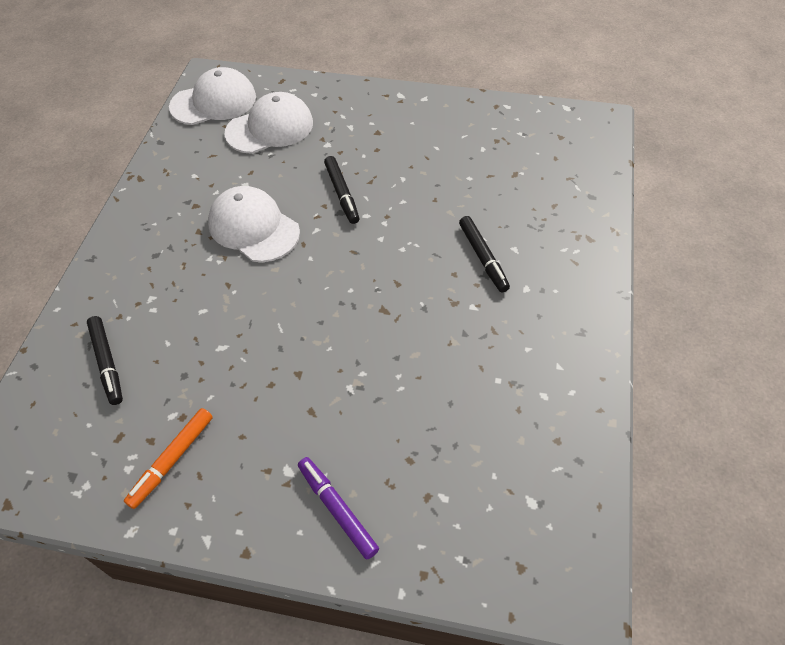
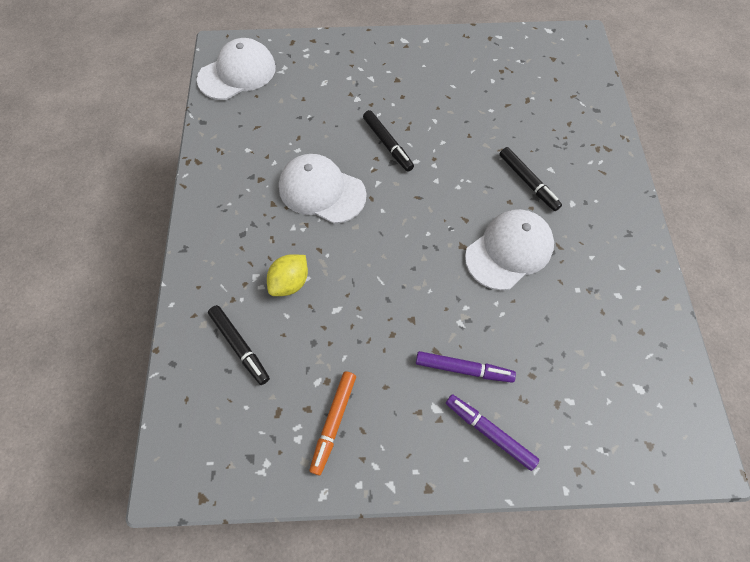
camera: 15 degrees left, 10 degrees up
white cap [224,92,313,154] -> white cap moved to [465,209,554,290]
none -> yellow lemon [267,254,308,296]
none -> purple marker [416,351,516,383]

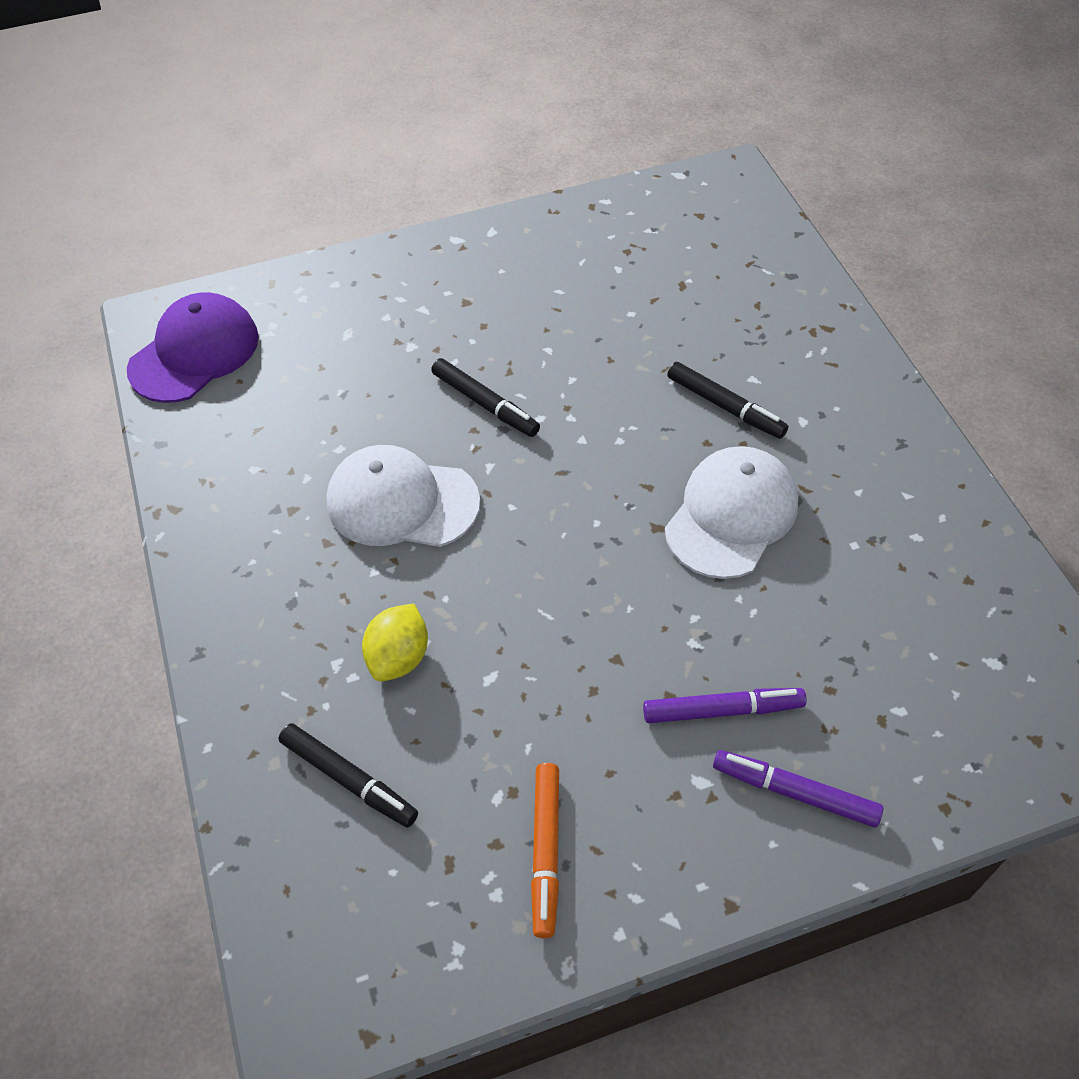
camera: 15 degrees left, 10 degrees down
white cap [197,38,276,100] -> purple cap [127,292,259,403]

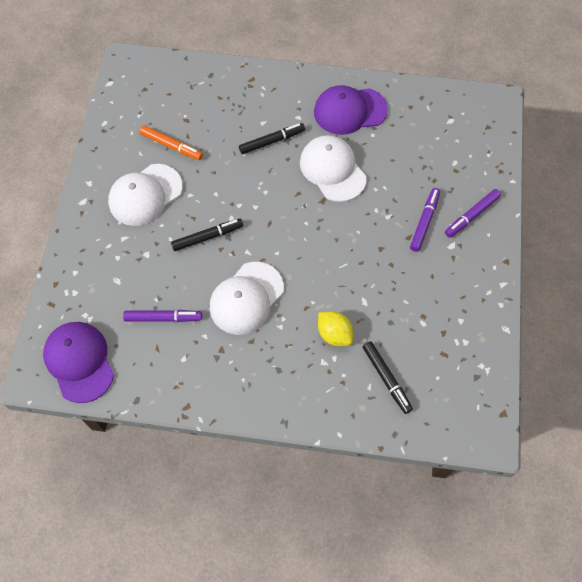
camera: 65 degrees left, 10 degrees up
black marker [279,723,418,828] -> black marker turned 90 degrees clockwise [363,341,413,414]
orange marker [531,763,559,938] -> orange marker moved to [140,125,203,160]
none -> white cap [108,164,183,226]
none -> purple marker [123,310,202,322]
none -> purple cap [314,85,388,135]

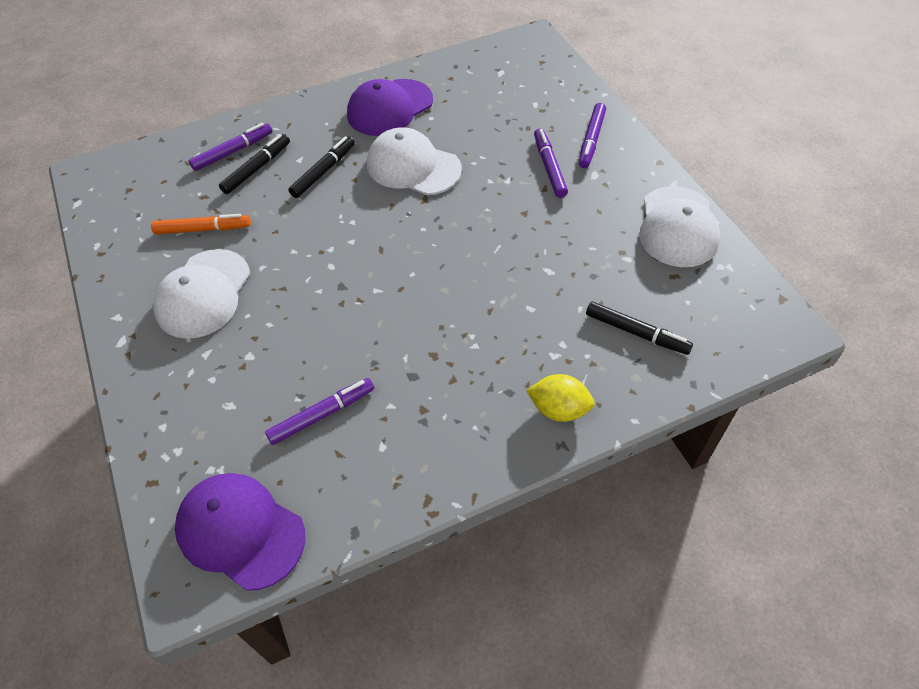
camera: 30 degrees left, 10 degrees down
black marker [171,219,243,251] -> black marker moved to [219,134,290,194]
white cap [210,262,284,335] -> white cap moved to [639,186,720,267]
yellow lemon [318,311,353,346] -> yellow lemon moved to [526,374,595,422]
none -> purple marker [189,123,272,171]

